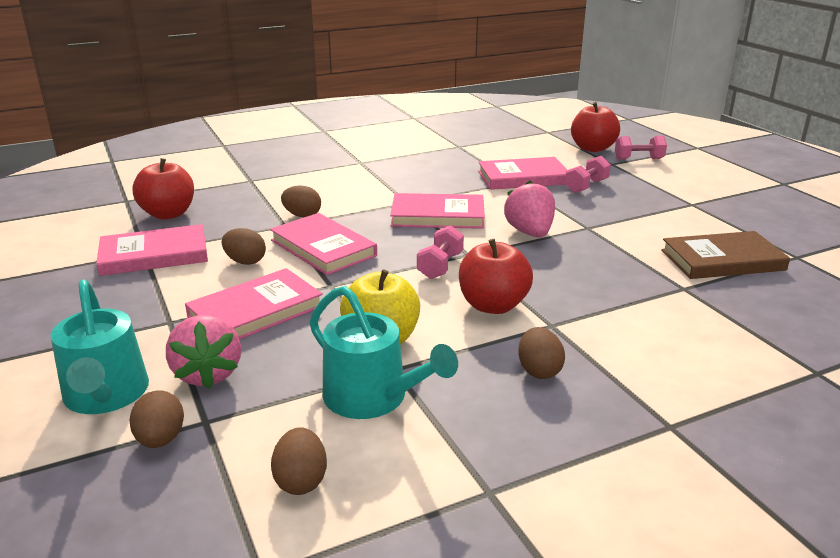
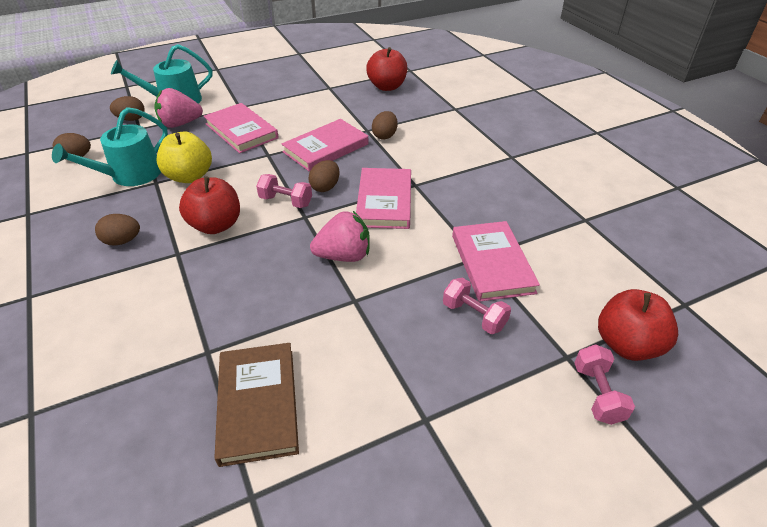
camera: 90 degrees right, 15 degrees up
pink book [96,224,208,276] -> none
brown egg [222,228,266,265] -> brown egg moved to [308,160,339,192]

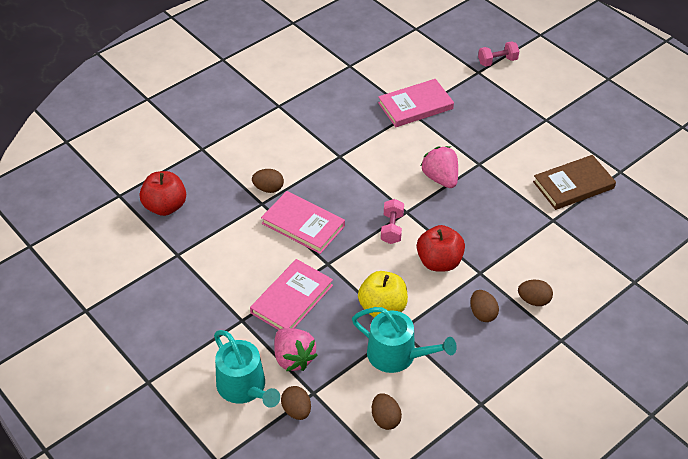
camera: 105 degrees left, 5 degrees up
brown egg [308,160,339,192] -> brown egg moved to [518,280,553,306]
pink book [356,168,411,229] -> none
pink dumbbell [443,278,511,334] -> none
red apple [598,289,678,361] -> none

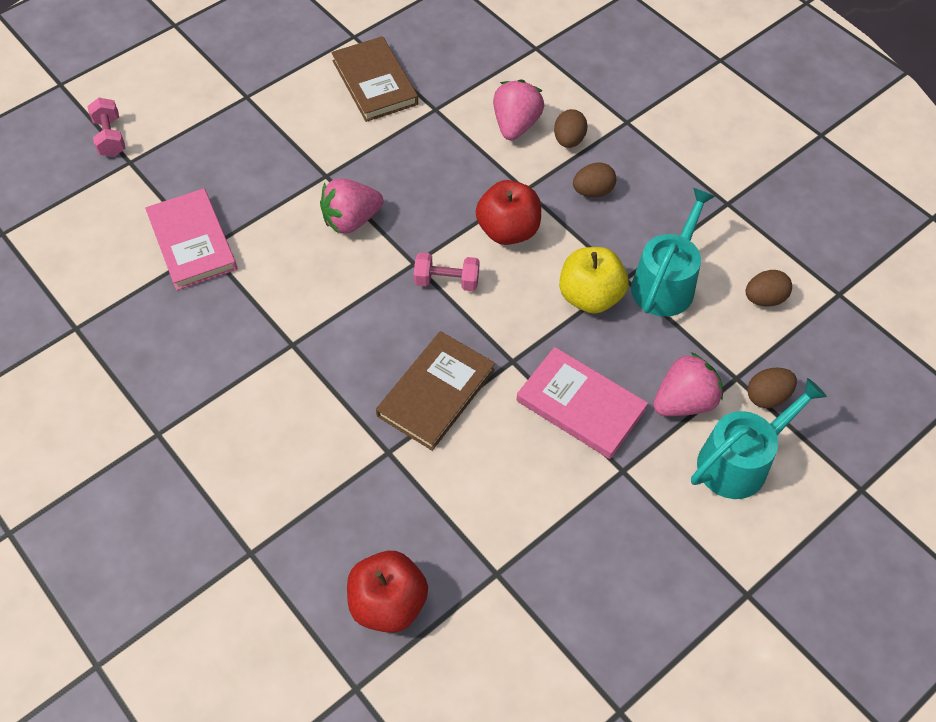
camera: 90 degrees left, 10 degrees up
brown egg [252,169,284,193] -> none
pink book [261,191,345,254] -> brown book [376,331,495,451]
none -> pink strawberry [493,79,544,140]

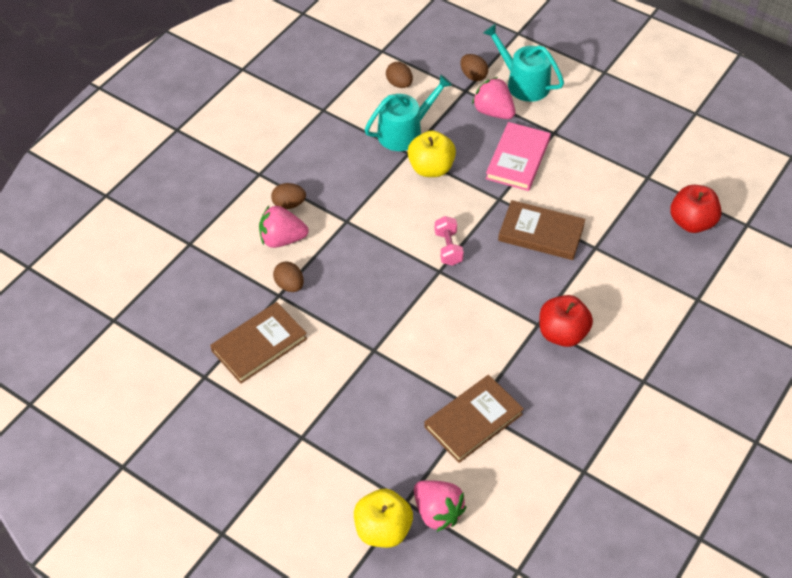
camera: 105 degrees left, 5 degrees down
pink dumbbell [87,98,125,157] -> yellow apple [354,489,413,548]
pink book [145,188,237,290] -> brown book [424,375,524,463]
pink strawberry [320,178,383,234] -> pink strawberry moved to [414,480,467,532]
red apple [476,180,541,245] -> red apple moved to [539,295,593,347]
brown egg [573,162,616,197] -> brown egg moved to [273,261,304,292]
turquoise watering can [631,188,715,317] -> turquoise watering can turned 135 degrees clockwise [365,74,452,151]

